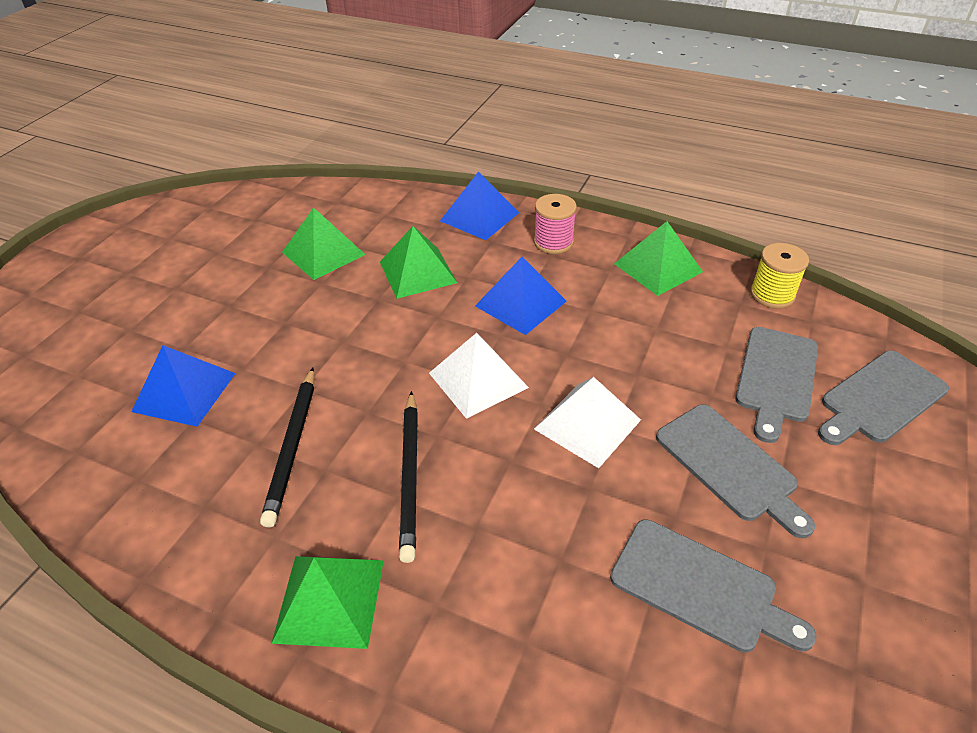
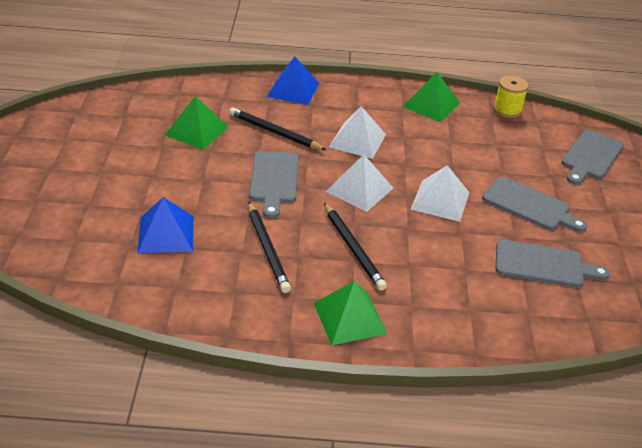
camera: 25 degrees left, 5 degrees down
green pyramid [380,226,457,298] -> black pencil [229,107,326,150]
blue pyramid [475,257,567,335] -> white pyramid [329,106,386,159]
pink spool [534,194,577,254] -> none
grey cutting board [735,327,818,443] -> grey cutting board moved to [249,151,299,218]

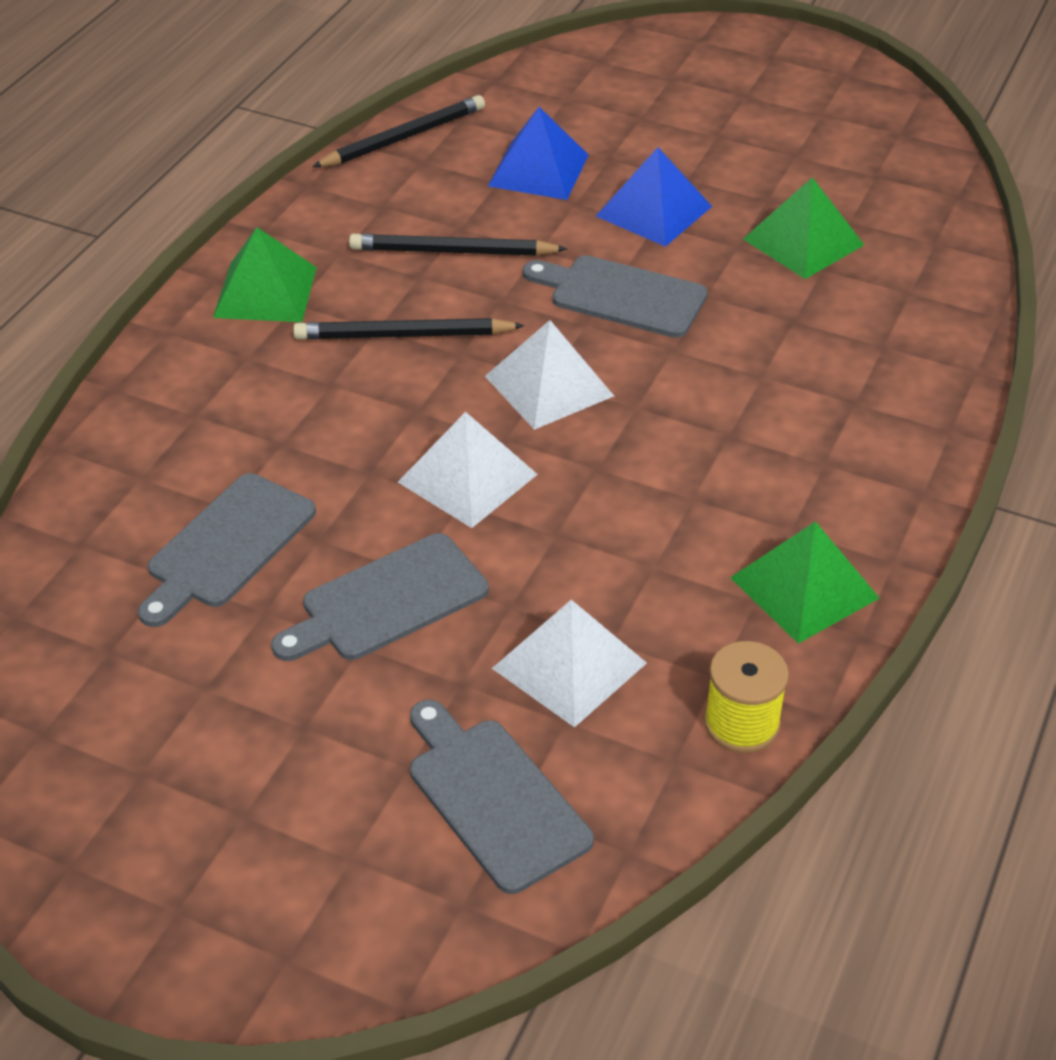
camera: 115 degrees right, 5 degrees up
black pencil [229,107,326,150] -> black pencil moved to [312,95,485,167]
blue pyramid [267,57,319,105] -> blue pyramid moved to [596,147,712,247]
white pyramid [329,106,386,159] -> white pyramid moved to [492,600,647,728]

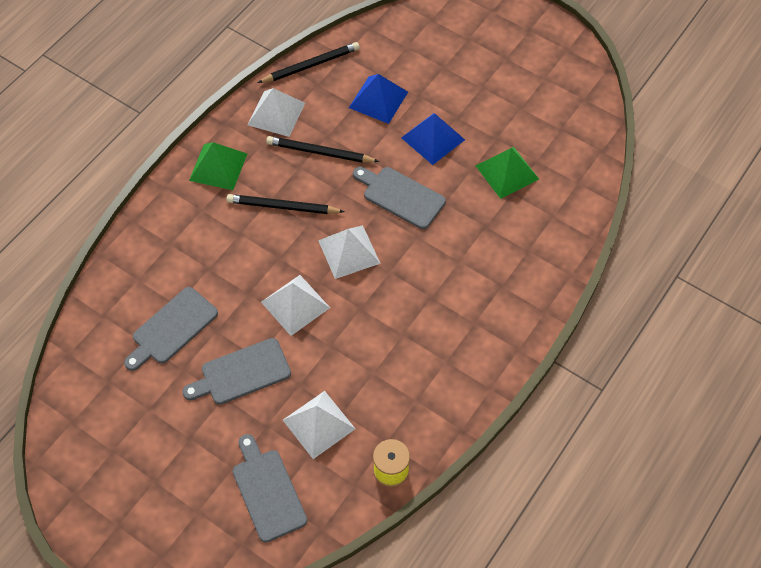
camera: 10 degrees right, 15 degrees up
green pyramid [730,521,879,644] -> none
none -> white pyramid [247,88,305,137]

